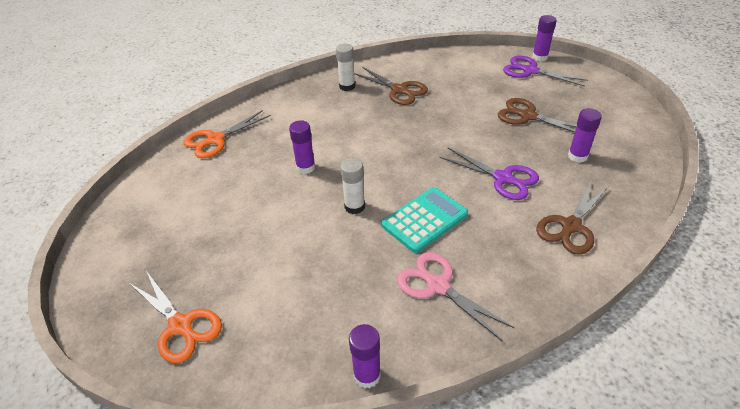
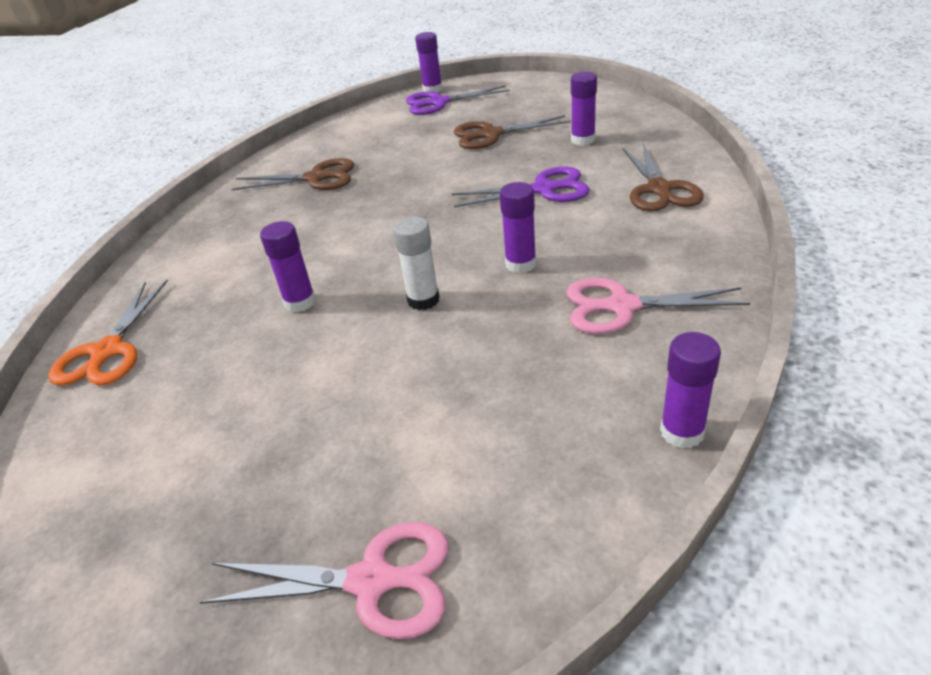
camera: 40 degrees left, 5 degrees down
orange scissors [129,271,222,363] -> pink scissors [200,522,449,639]
white glue stick [336,44,355,91] -> none
turquoise calculator [381,187,468,253] -> purple glue stick [499,182,536,273]

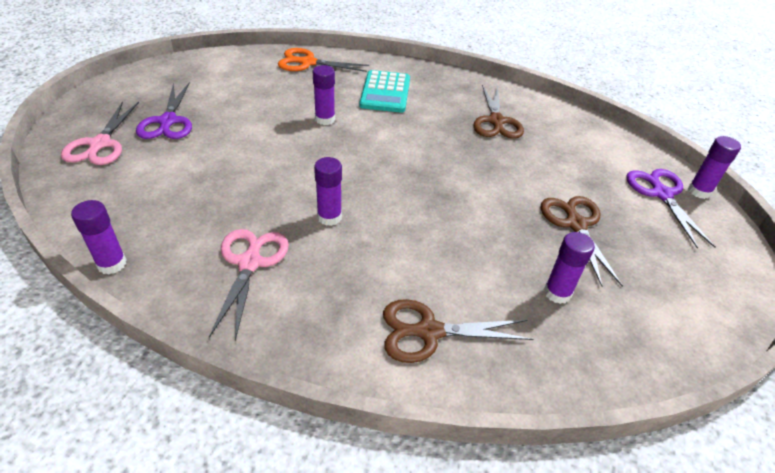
camera: 85 degrees right, 5 degrees up
white glue stick [393,217,440,310] -> none
purple scissors [451,166,590,207] -> purple scissors moved to [136,82,192,139]
none -> turquoise calculator [359,70,410,113]

